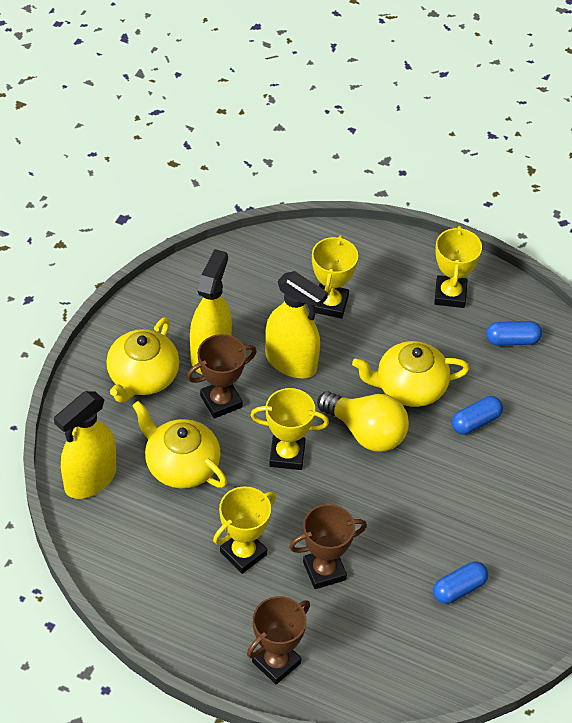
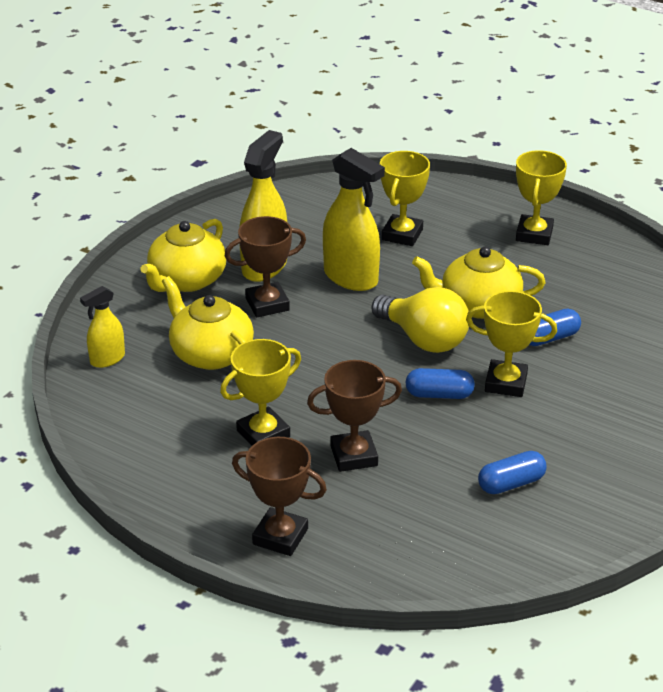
camera: 10 degrees right, 15 degrees down
yellow spray bottle [54,391,116,499] -> yellow spray bottle [80,286,125,368], size x0.56
brown trophy [247,596,310,685] -> brown trophy turned 60 degrees clockwise [232,437,327,556]
yellow trophy [250,388,329,470] -> yellow trophy moved to [466,291,557,397]
blue capsule [486,321,542,346] -> blue capsule moved to [406,368,475,399]

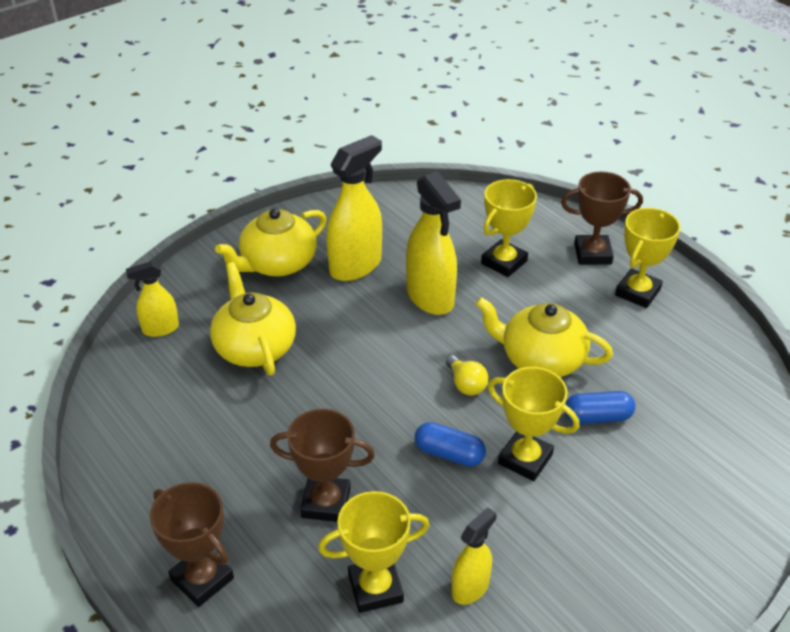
camera: 20 degrees right, 5 degrees up
yellow trophy [220,339,301,446] -> yellow trophy moved to [318,491,430,613]
brown trophy [225,216,306,318] -> brown trophy moved to [561,172,643,265]
yellow light bulb [372,287,469,353] -> yellow light bulb [446,355,488,396], size x0.50
blue capsule [478,451,547,494] -> yellow spray bottle [451,507,497,605]

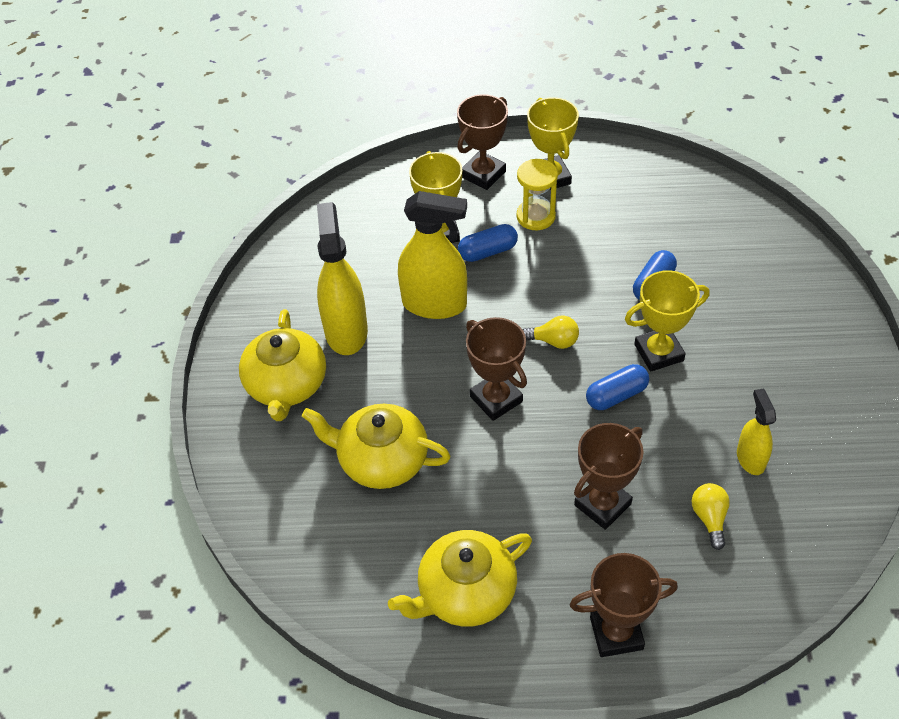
camera: 50 degrees left, 10 degrees up
yellow spray bottle [126,261,179,337] -> none
yellow trophy [318,491,430,613] -> yellow light bulb [691,483,730,550]
yellow teapot [476,297,613,377] -> yellow teapot moved to [388,530,532,627]
none -> blue capsule [458,224,518,262]
none -> brown trophy [466,317,527,421]
none -> yellow hourglass [516,159,558,230]

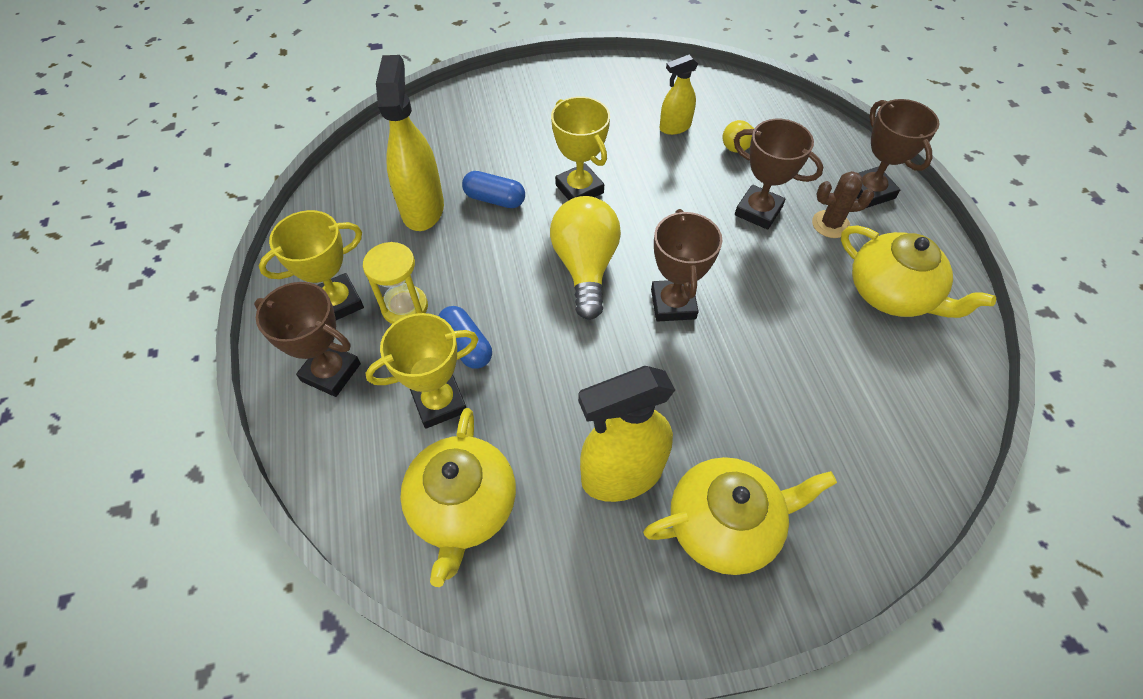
camera: 105 degrees left, 5 degrees up
yellow teapot [302,404,451,489] -> yellow teapot moved to [400,408,516,587]
yellow spray bottle [398,191,467,319] -> yellow spray bottle moved to [376,55,444,231]
brown trophy [466,317,527,421] -> brown trophy turned 45 degrees counterclockwise [651,209,722,322]
yellow light bulb [523,316,579,349] -> yellow light bulb [550,196,621,320], size x2.00
blue capsule [586,364,649,410] -> none
none -> brown cactus [812,171,874,238]

